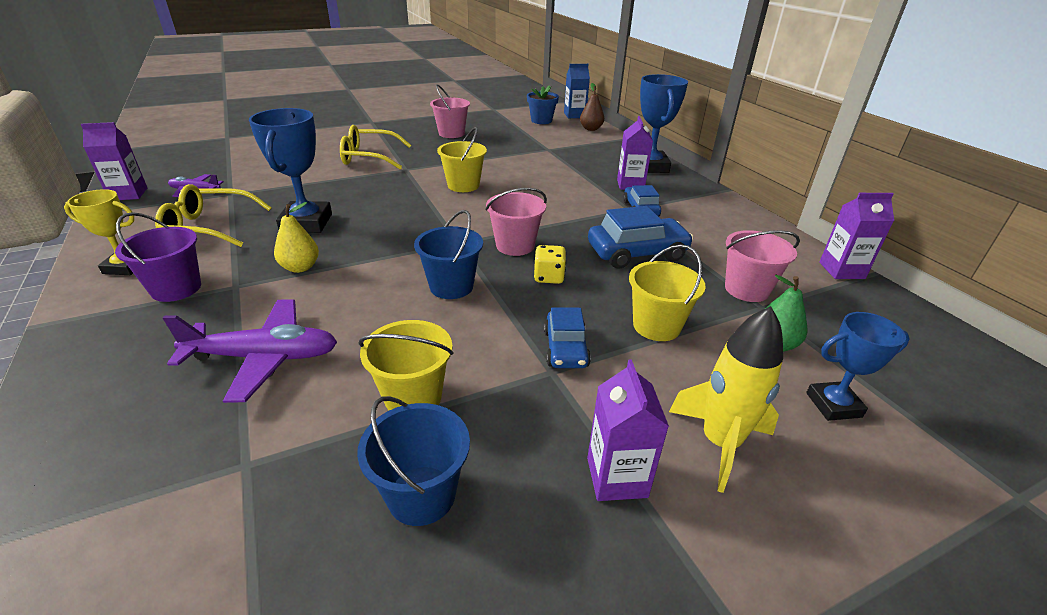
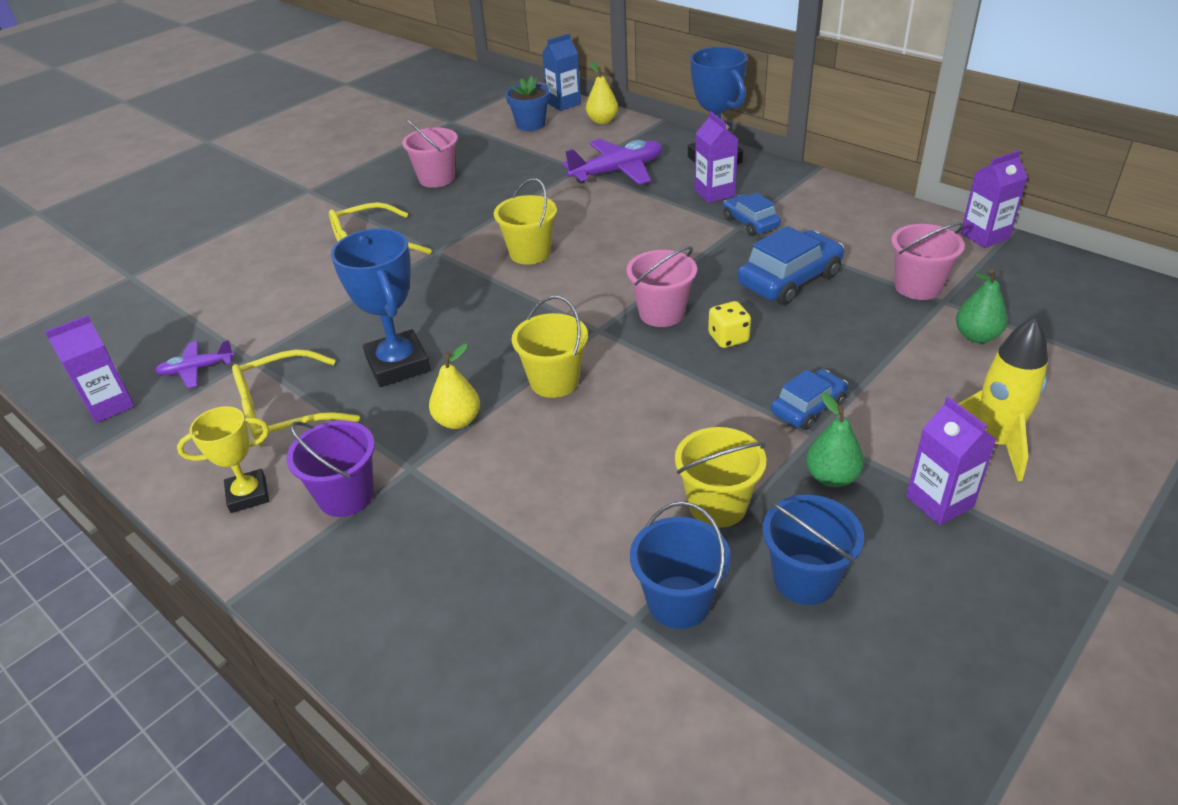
camera: 20 degrees left, 5 degrees up
purple plane [163,300,337,403] -> purple plane moved to [562,139,662,185]
blue bucket [414,210,483,299] -> blue bucket moved to [630,502,731,629]
blue car [544,307,591,368] -> blue car turned 105 degrees counterclockwise [771,369,848,430]
brown pear [580,83,604,131] -> yellow pear [586,62,618,124]
yellow bucket [629,244,706,341] -> yellow bucket moved to [512,296,588,398]
blue trophy [806,312,910,421] -> none
none -> green pear [806,392,864,487]

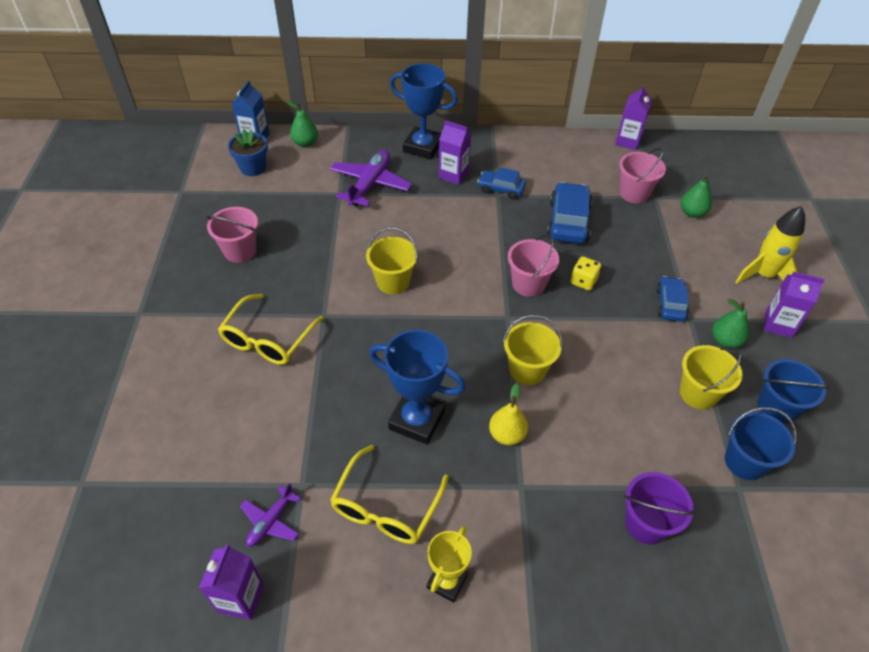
camera: 45 degrees left, 10 degrees up
purple bucket [286,421,375,517] -> purple bucket moved to [624,472,696,544]
yellow pear [586,62,618,124] -> green pear [286,100,318,147]

